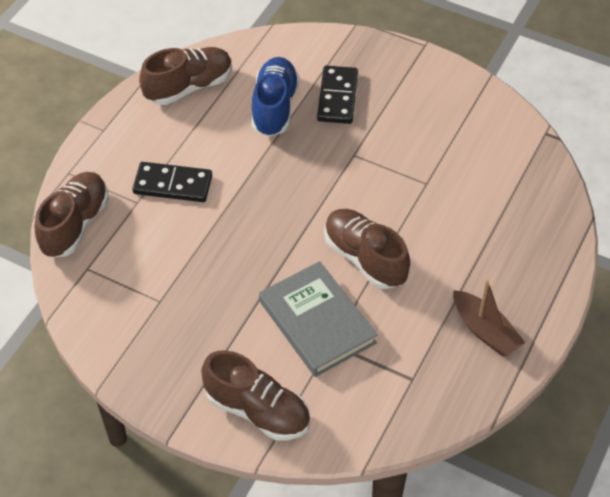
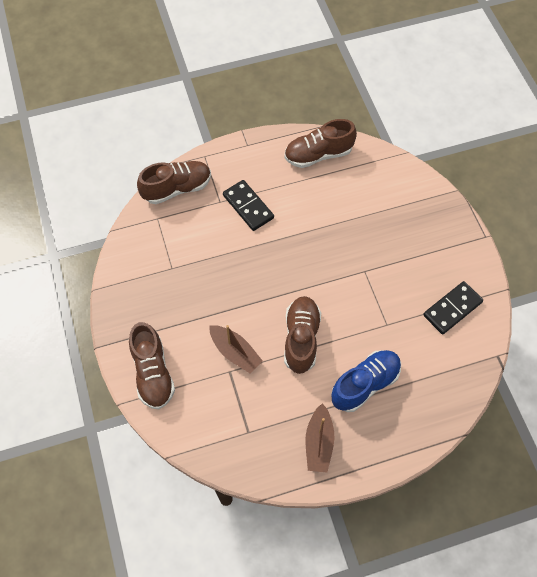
camera: 45 degrees right, 10 degrees up
brown shoe [139,47,232,105] -> brown shoe turned 150 degrees clockwise [284,119,357,168]
blue shoe [251,57,299,137] -> blue shoe moved to [331,350,401,412]
grey book [259,261,377,377] -> brown boat [209,325,263,374]
black domino [317,66,358,124] -> black domino moved to [423,281,483,334]

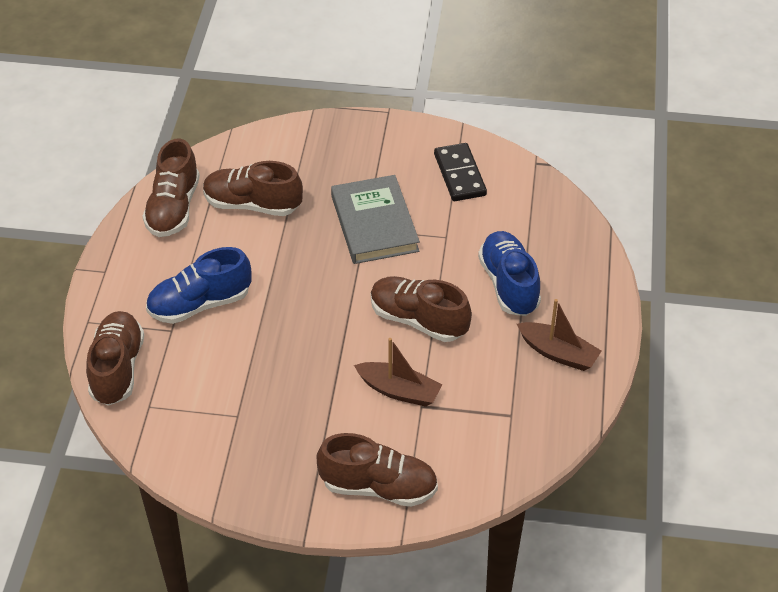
camera: 65 degrees left, 15 degrees down
brown boat [209,325,263,374] -> brown boat turned 45 degrees clockwise [354,338,442,407]
black domino [223,180,274,231] -> blue shoe [146,247,252,324]
none -> brown shoe [203,161,303,216]
none -> grey book [331,175,420,264]

